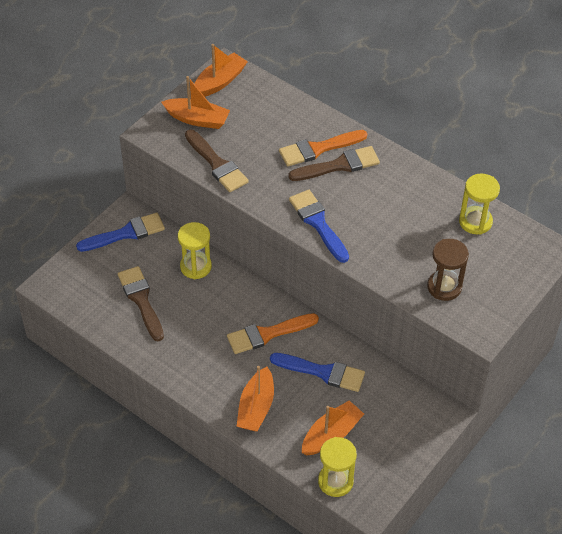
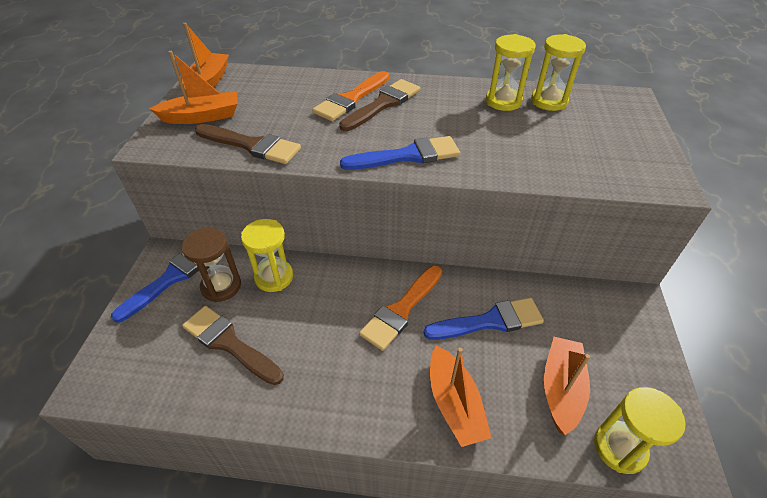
camera: 30 degrees left, 5 degrees down
blue brush [289,190,349,263] -> blue brush turned 135 degrees clockwise [340,136,460,170]
brown hourglass [427,239,469,301] -> brown hourglass moved to [182,228,241,302]
none -> yellow hourglass [486,34,536,111]

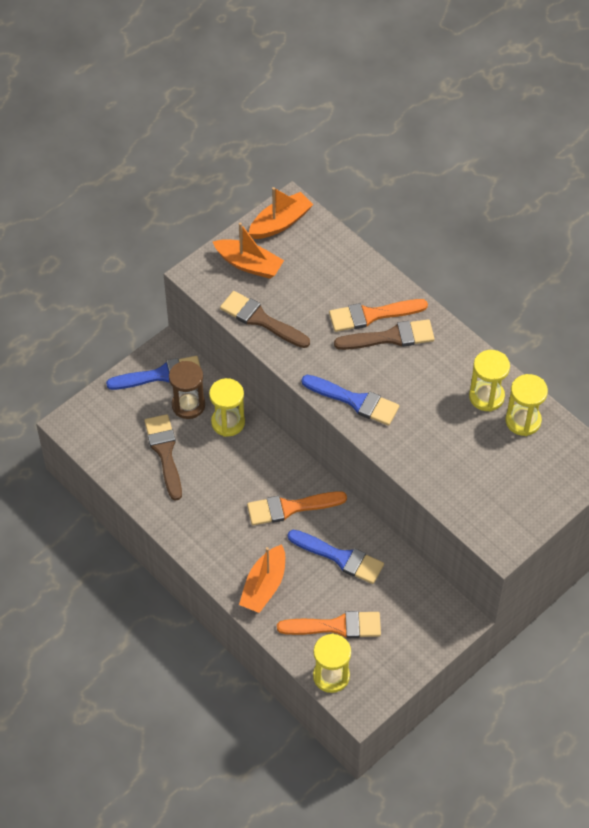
camera: 40 degrees right, 10 degrees up
brown brush [195,124,301,164] -> brown brush turned 150 degrees clockwise [220,291,310,348]
orange boat [544,337,590,435] -> orange brush [277,611,381,638]

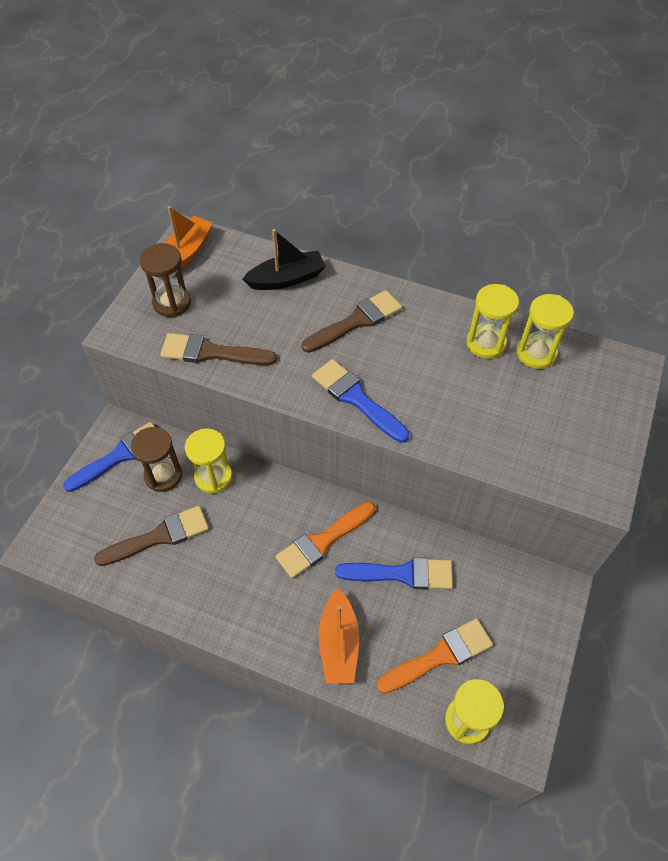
camera: 25 degrees left, 0 degrees up
brown brush [144,414,182,501] -> brown brush turned 105 degrees clockwise [94,506,209,566]
orange boat [213,222,284,279] -> brown hourglass [140,243,191,317]
blue brush [301,375,399,426] -> blue brush turned 135 degrees counterclockwise [312,359,409,443]
orange brush [329,299,428,332] -> none
none -> black boat [242,229,326,290]

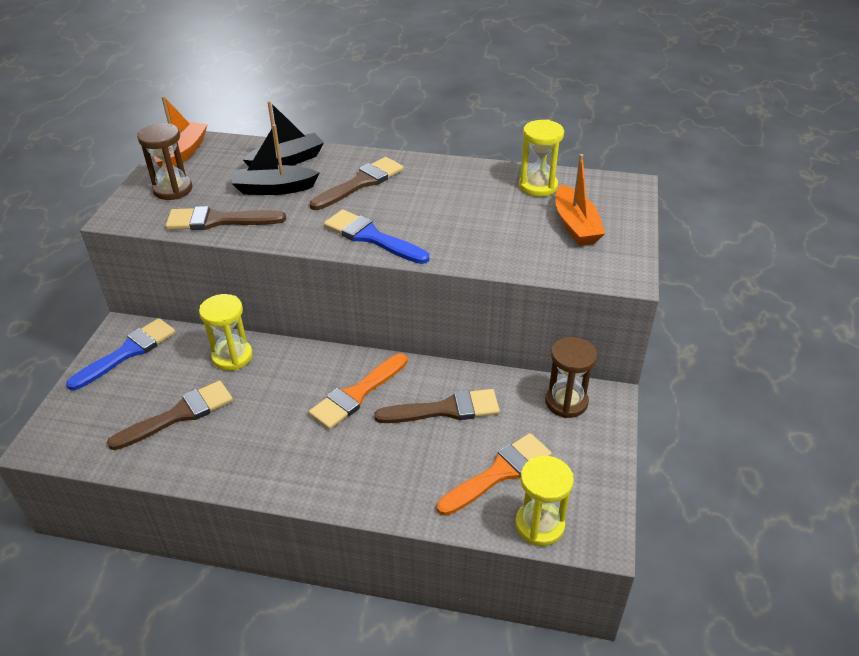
camera: 10 degrees left, 15 degrees down
brown hourglass [131,427,182,492] -> brown hourglass moved to [545,337,597,418]
orange boat [319,588,359,684] -> orange boat moved to [555,154,605,246]
blue brush [335,557,453,589] -> brown brush [374,389,500,423]
yellow hourglass [466,284,519,359] -> none
none -> black boat [231,124,319,195]

